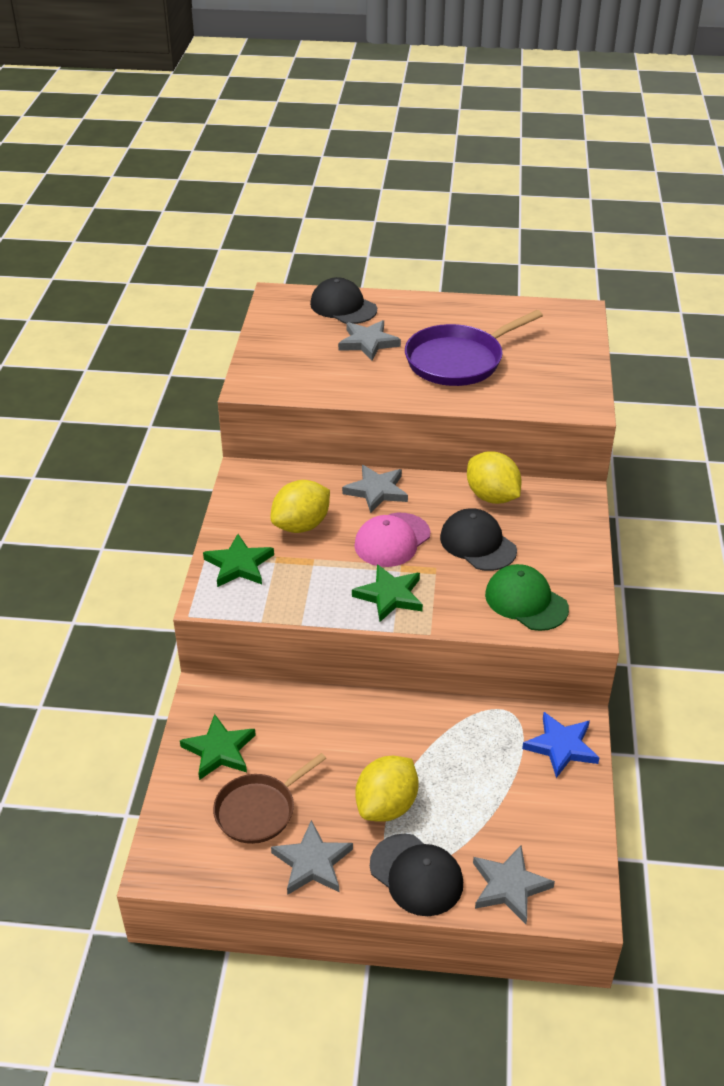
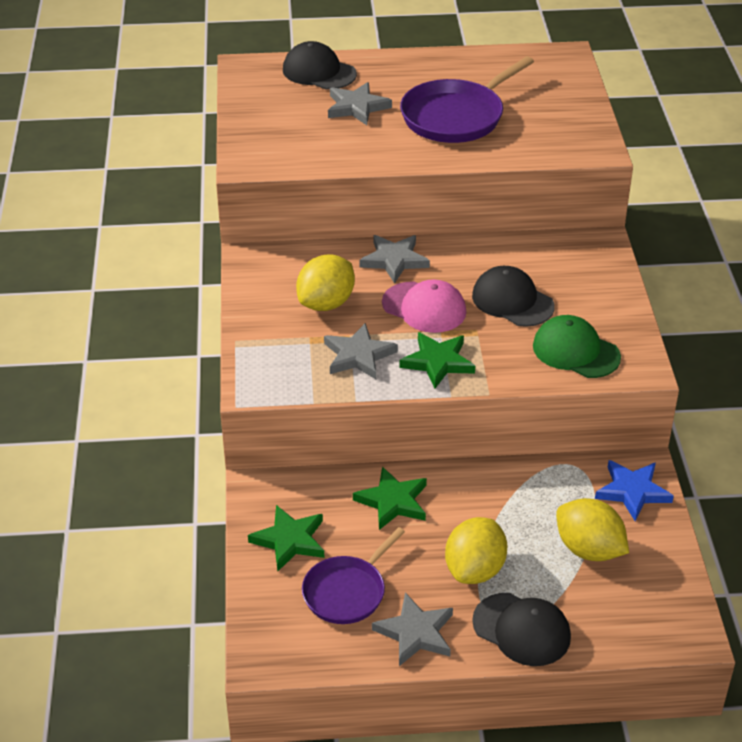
camera: 10 degrees left, 0 degrees up
green star [203,534,274,587] -> green star moved to [353,467,427,530]
brown pan [213,753,327,844] -> purple pan [302,527,405,624]
pink cap [354,513,430,567] -> pink cap turned 90 degrees counterclockwise [382,280,466,333]
yellow lemon [467,451,522,504] -> yellow lemon moved to [556,498,629,561]
grey star [473,845,555,924] -> grey star moved to [324,323,398,379]

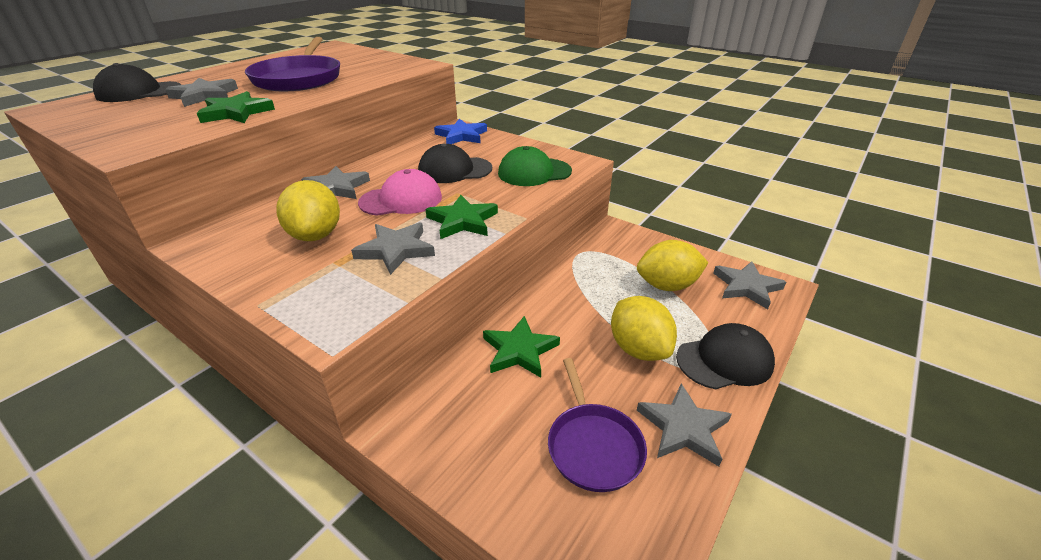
camera: 50 degrees left, 5 degrees down
green star [248,505,324,571] -> green star moved to [197,91,275,123]
blue star [595,460,674,521] -> blue star moved to [434,119,487,144]
none -> grey star [713,261,786,309]

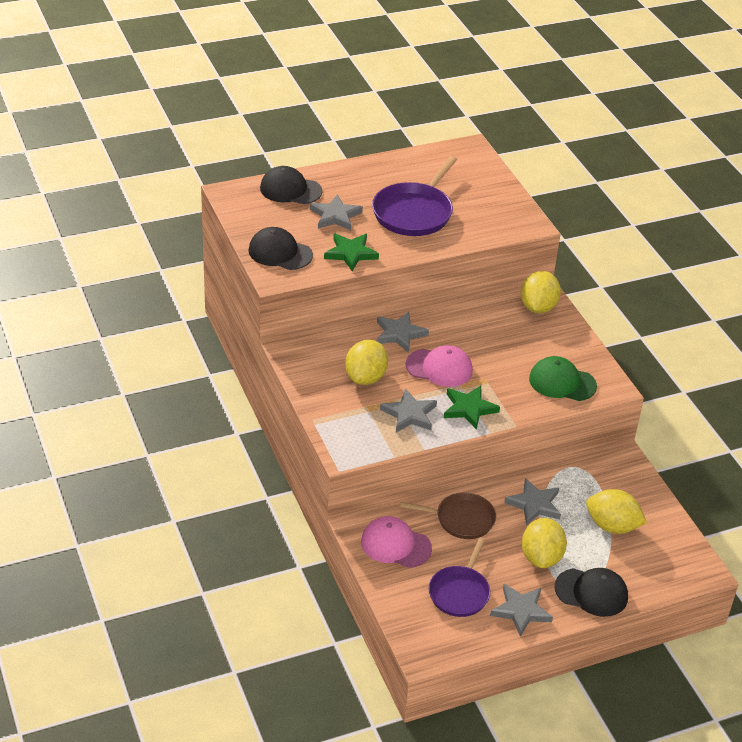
camera: 30 degrees right, 5 degrees up
black cap [418,144,492,183] -> black cap moved to [248,227,313,270]
blue star [434,119,487,144] -> yellow lemon [521,271,561,313]
green star [483,316,560,378] -> brown pan [400,492,496,539]
grey star [713,261,786,309] -> grey star moved to [504,478,561,526]
none -> pink cap [361,516,432,568]

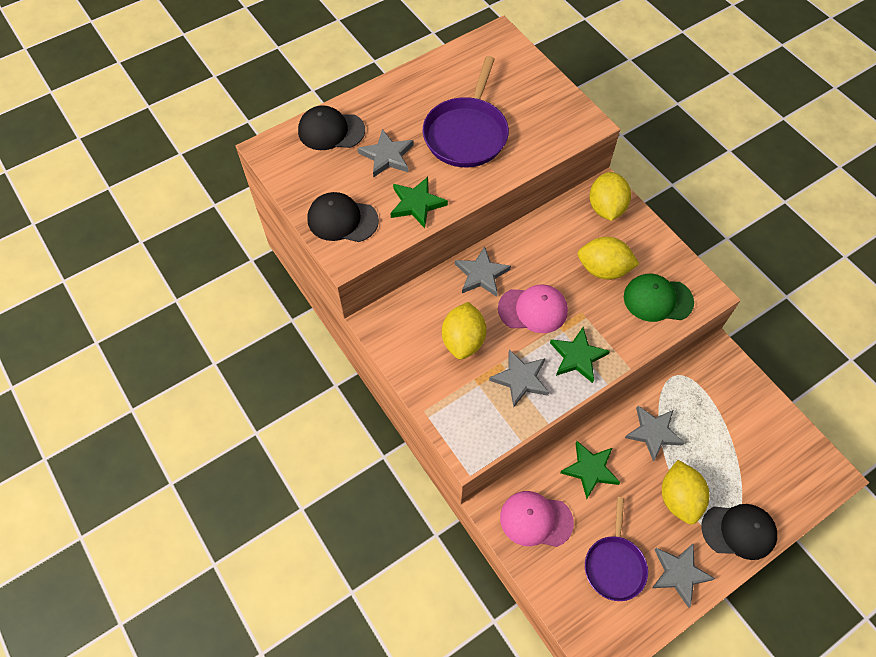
camera: 10 degrees left, 20 degrees up
brown pan [400,492,496,539] -> green star [560,441,620,499]
yellow lemon [586,489,647,534] -> yellow lemon moved to [578,237,639,280]

